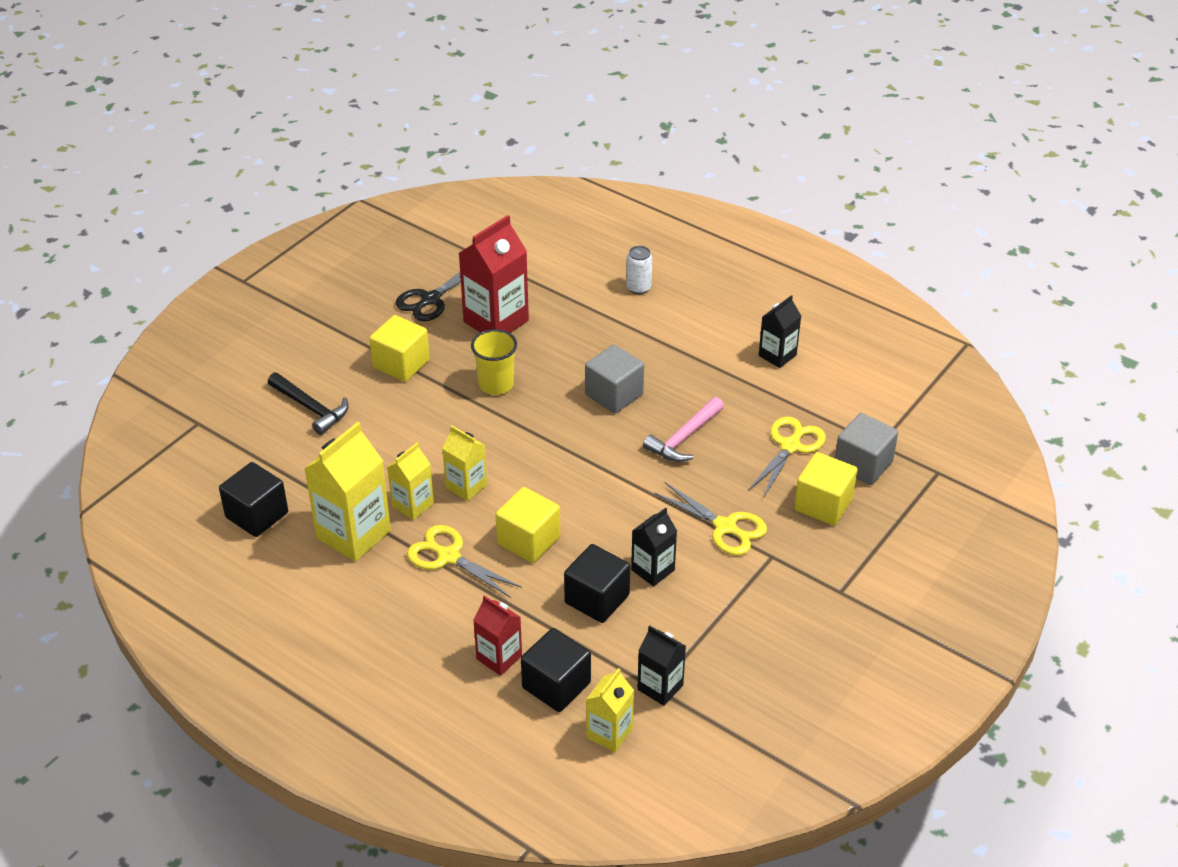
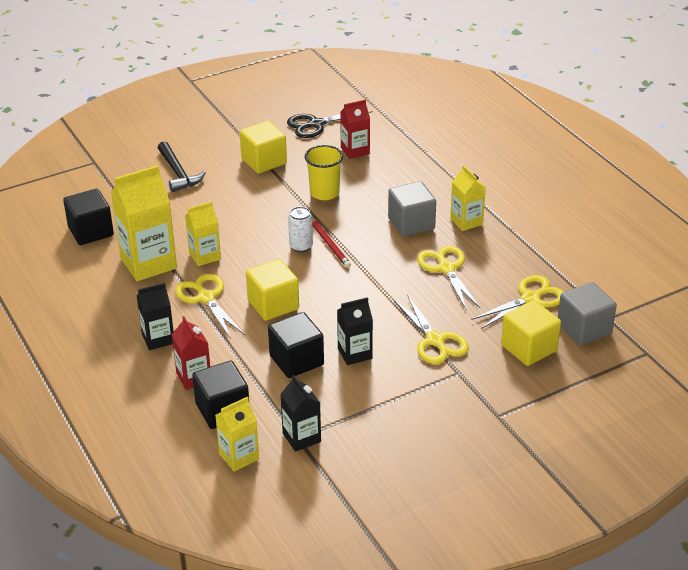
camera: 25 degrees right, 5 degrees down
yellow carton [442,426,487,501] -> yellow carton moved to [450,165,486,231]
red carton [459,215,529,333] -> red carton [340,100,370,159], size x0.57
white can [626,246,652,294] -> white can moved to [288,206,313,252]
pink hammer [643,397,724,462] -> yellow scissors [417,246,480,309]
black carton [759,295,801,368] -> black carton moved to [137,283,174,350]
none -> red pencil [312,218,351,268]

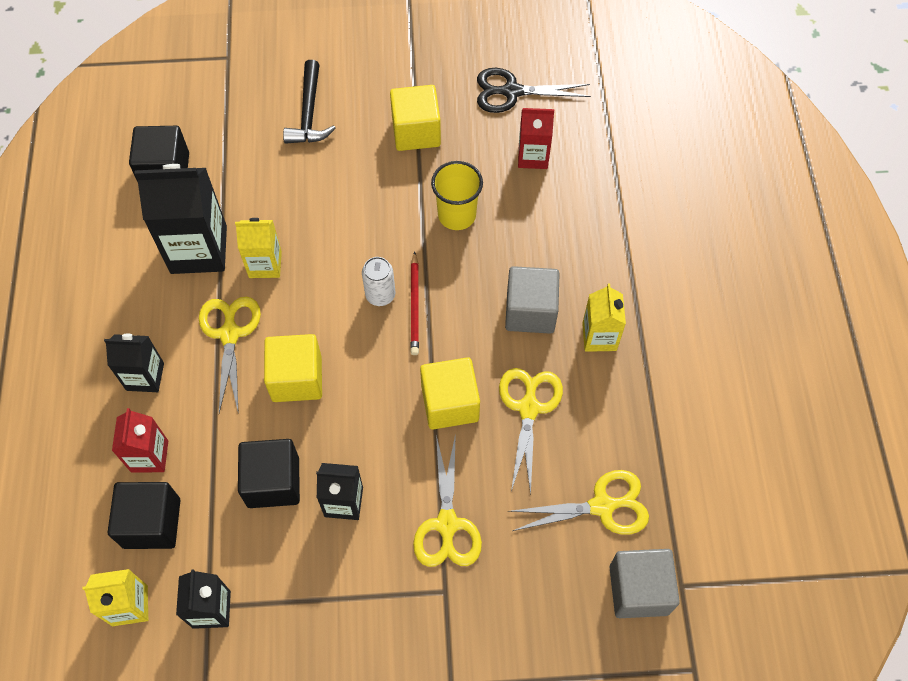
camera: 25 degrees right, 25 degrees up
yellow carton [111,165,177,281] -> black carton [134,164,227,274]
yellow cube [501,300,561,366] -> yellow cube moved to [420,357,480,429]

